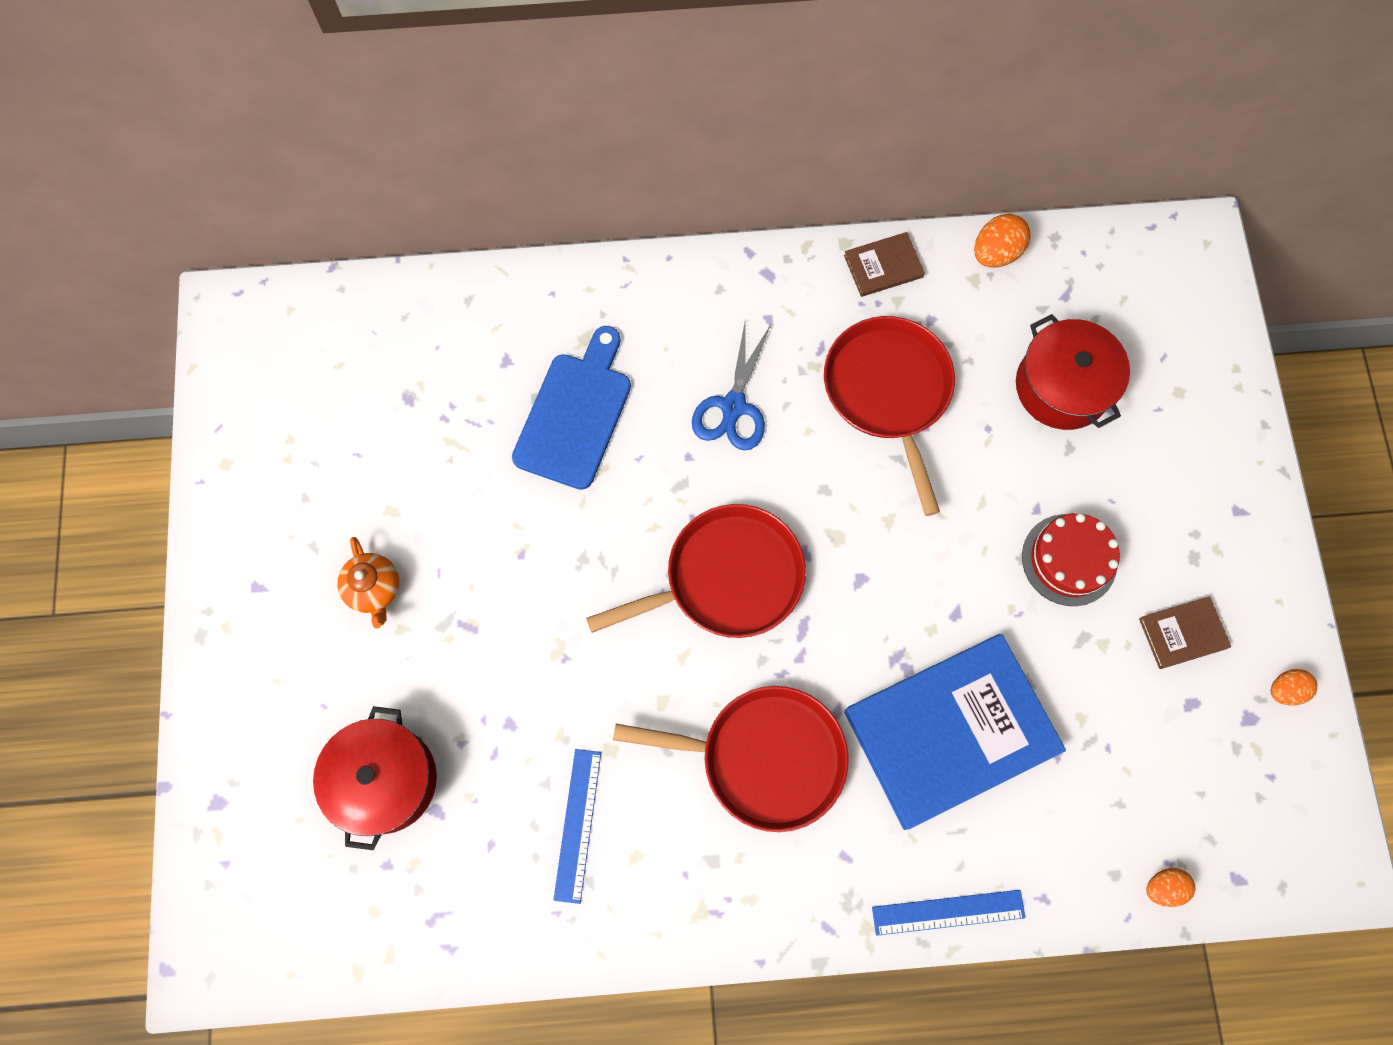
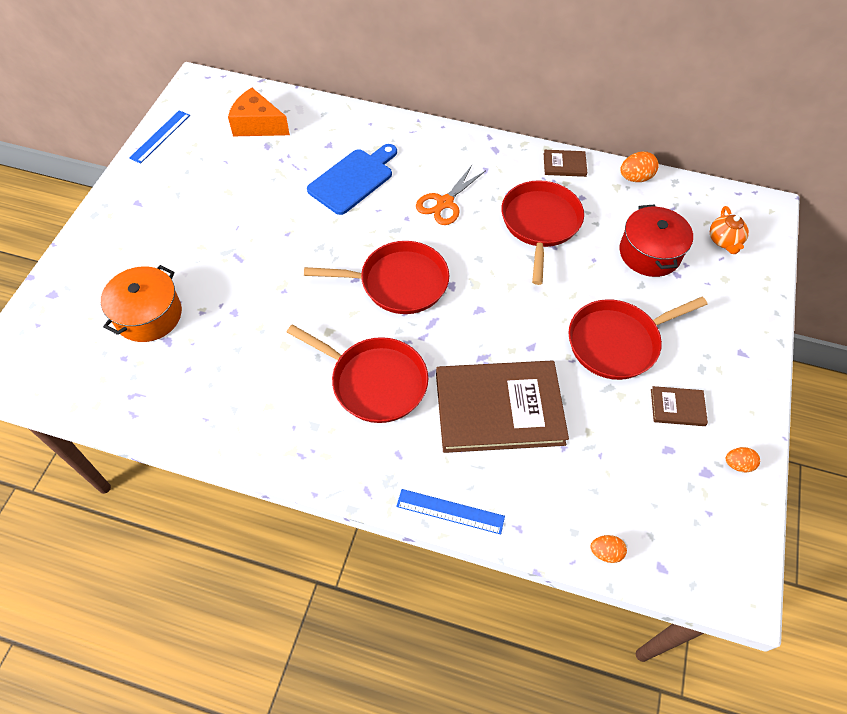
camera: 20 degrees right, 15 degrees down
red pot [313,706,437,850] -> orange pot [101,265,182,342]
orange teapot [337,537,399,629] -> orange teapot moved to [710,206,749,254]
blue ruler [553,749,601,904] -> blue ruler moved to [129,111,190,164]
blue scissors [692,318,771,451] -> orange scissors [416,165,485,225]
blue book [844,634,1066,830] -> brown book [436,361,569,453]
red cake [1022,513,1120,606] -> red pan [569,296,708,380]
none -> orange cheese [228,88,290,136]

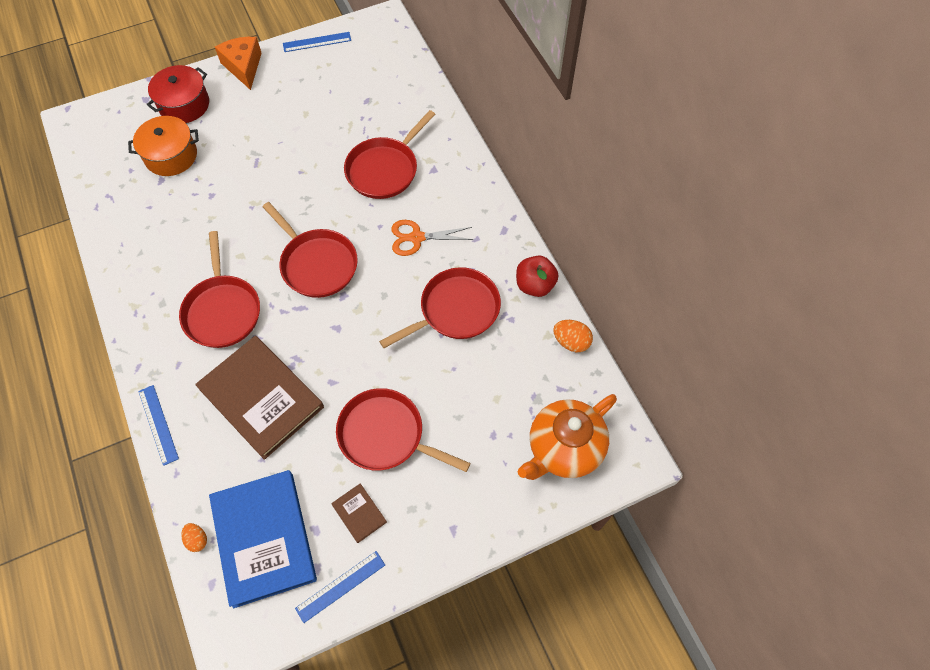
camera: 50 degrees right, 5 degrees up
orange cheese [228,88,290,136] -> orange cheese moved to [215,37,262,90]
blue cutting board [307,144,397,215] -> red pan [344,110,435,199]
brown book [544,150,587,177] -> red apple [516,256,559,297]
red pot [619,204,693,277] -> red pot moved to [146,65,209,123]
orange teapot [710,206,749,254] -> orange teapot [518,394,617,480], size x2.04
orange egg [726,447,760,473] -> blue ruler [295,551,385,623]
none -> blue book [209,470,317,608]

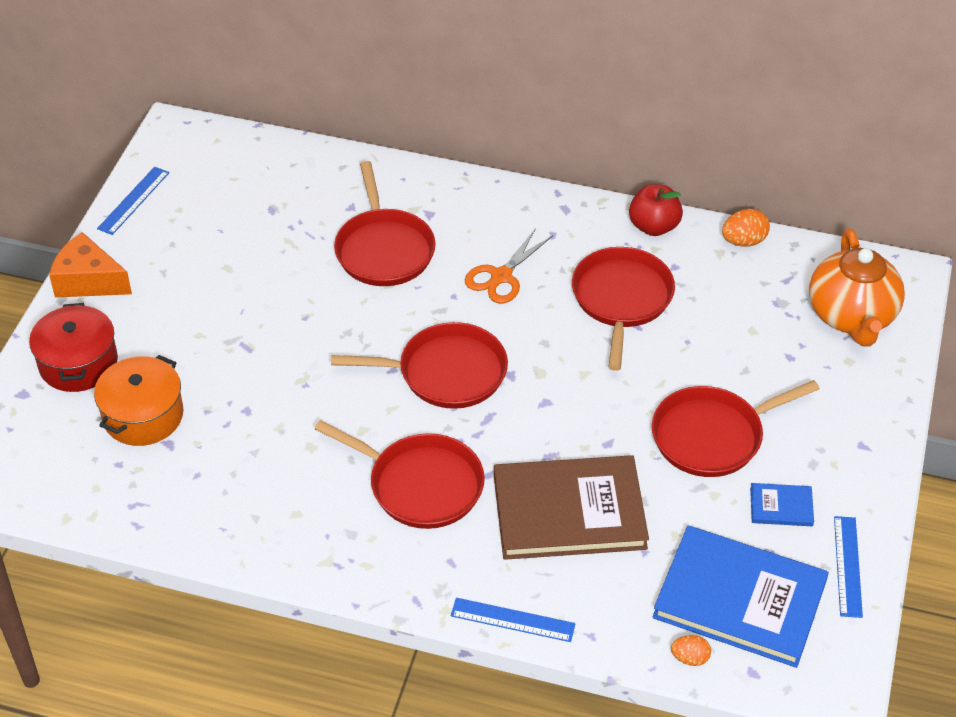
camera: 50 degrees left, 15 degrees down
brown book [331,483,387,543] -> blue book [750,483,814,526]

